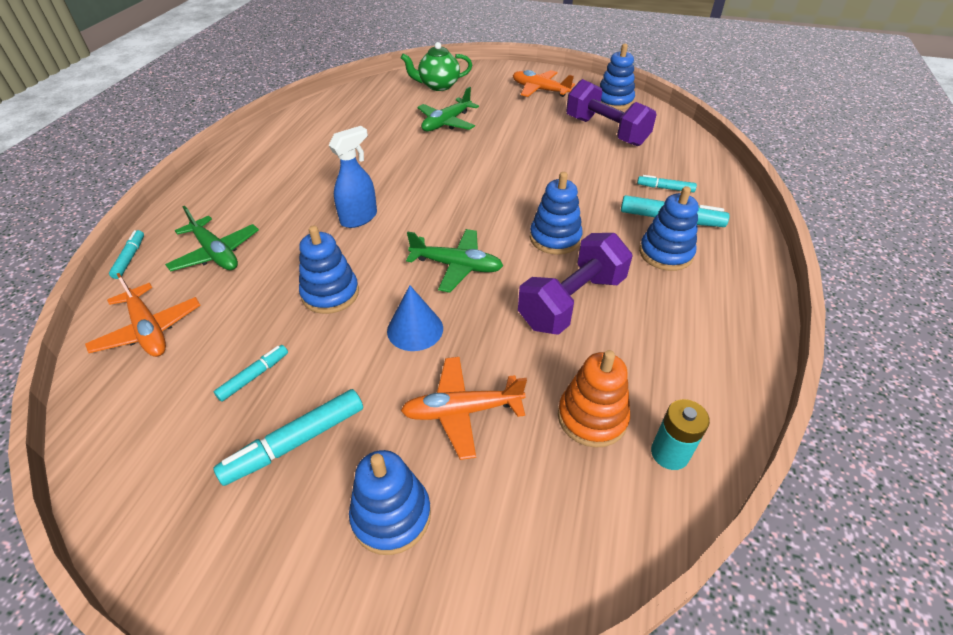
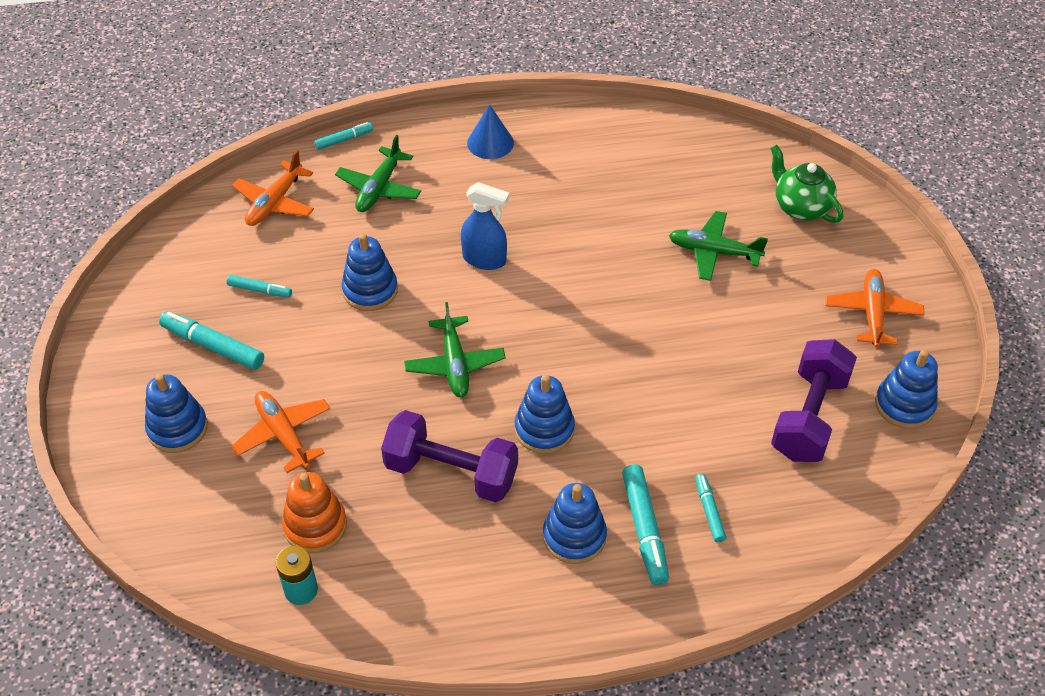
camera: 65 degrees right, 5 degrees up
blue cone [387,285,443,351] -> blue cone moved to [467,104,514,159]

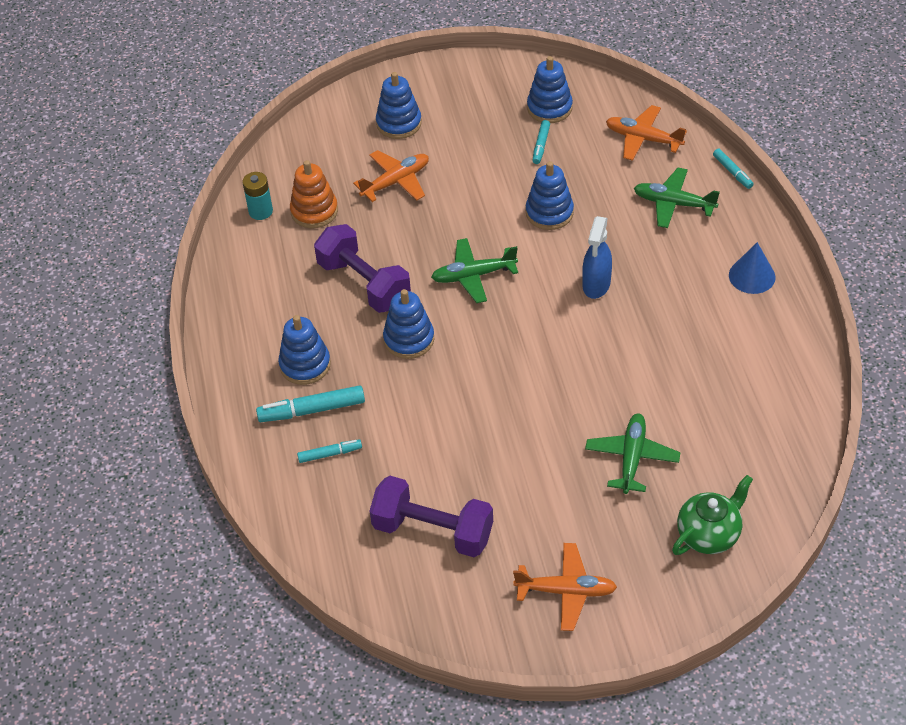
camera: 90 degrees right, 0 degrees up
turquoise marker [159,311,264,370] -> none
purple dumbbell [381,410,518,502] -> purple dumbbell turned 60 degrees counterclockwise [314,224,411,313]
blue stacking toy [875,350,938,429] -> blue stacking toy moved to [527,56,573,123]

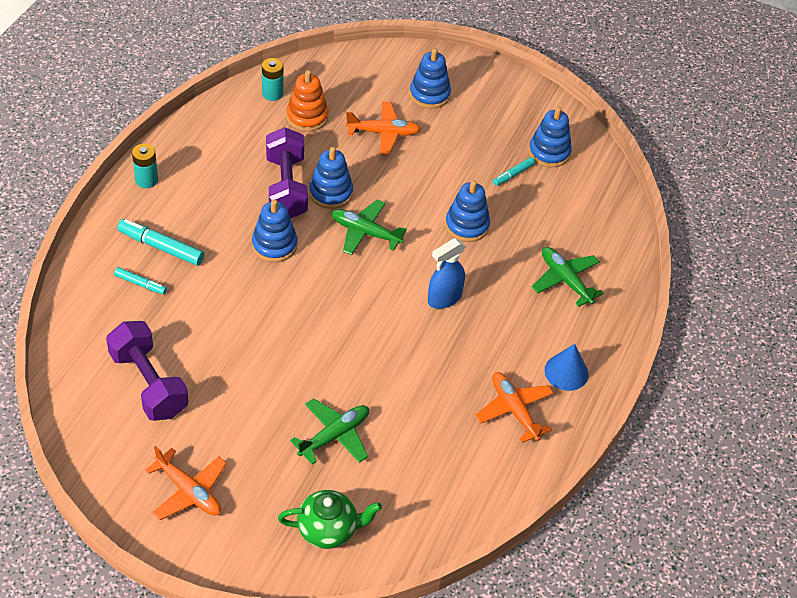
camera: 30 degrees right, 0 degrees up
blue stacking toy [278,315,331,385] -> blue stacking toy moved to [309,147,353,209]
orange plane [606,105,687,161] -> orange plane moved to [475,372,554,443]
turquoise marker [713,149,754,189] -> none
none -> turquoise battery [132,144,158,188]

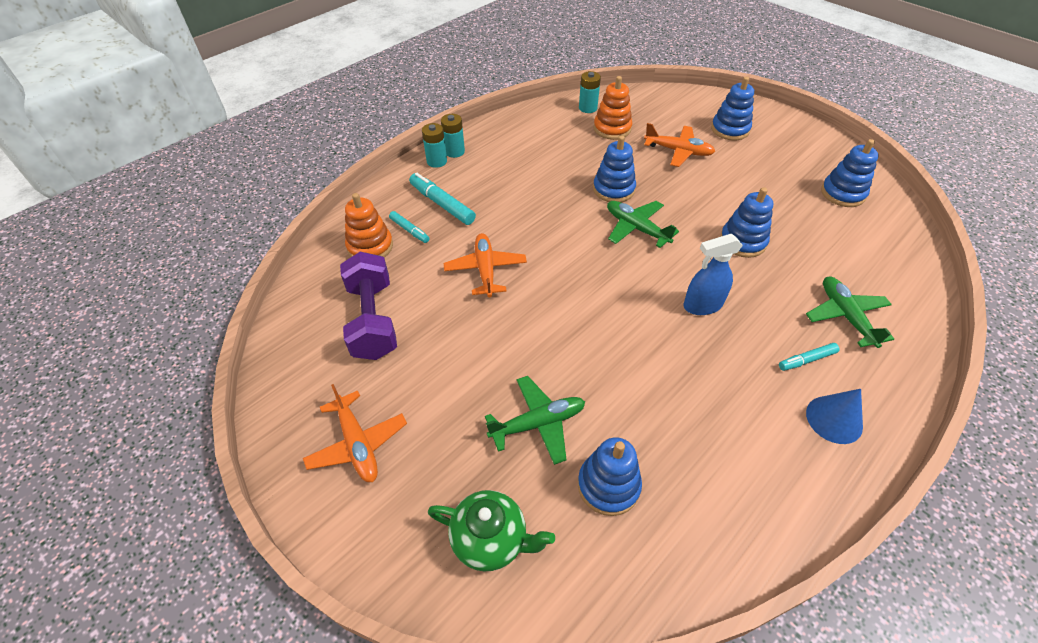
camera: 25 degrees right, 0 degrees up
blue stacking toy [252,199,297,262] -> blue stacking toy moved to [578,437,642,516]
purple dumbbell [266,127,308,219] -> none
orange plane [475,372,554,443] -> orange plane moved to [444,233,527,297]
turquoise marker [493,157,535,186] -> turquoise marker moved to [779,343,839,371]
none -> orange stacking toy [345,193,393,258]
none -> turquoise battery [422,123,447,168]

